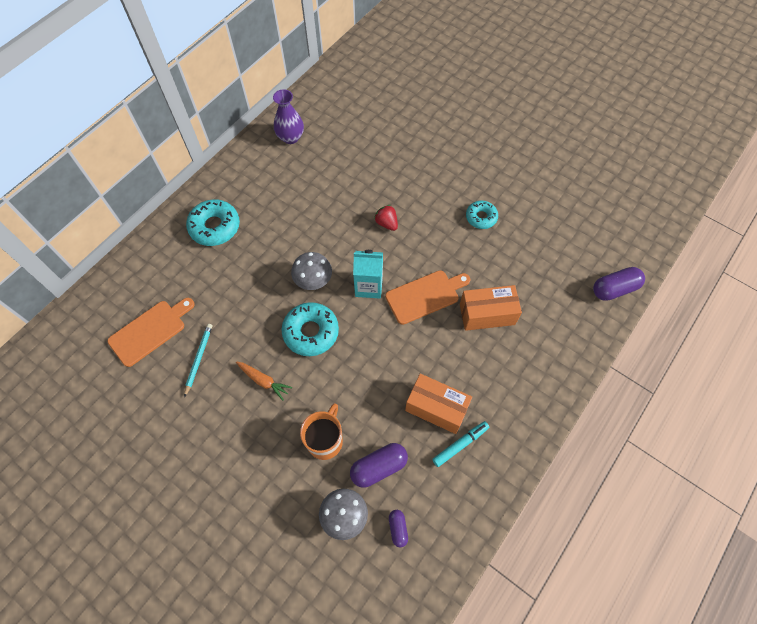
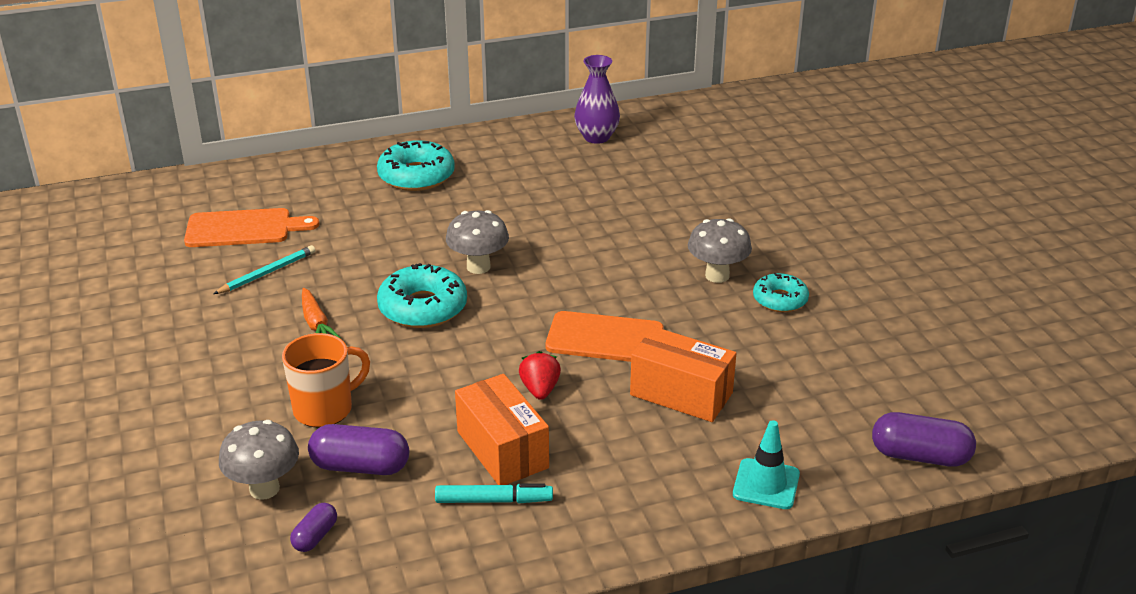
camera: 35 degrees right, 30 degrees down
turquoise carton [353,250,383,298] -> none
red strawberry [374,205,398,231] -> red strawberry moved to [519,351,561,400]
none -> grey mushroom [688,218,752,283]
none -> turquoise traffic cone [733,420,800,509]

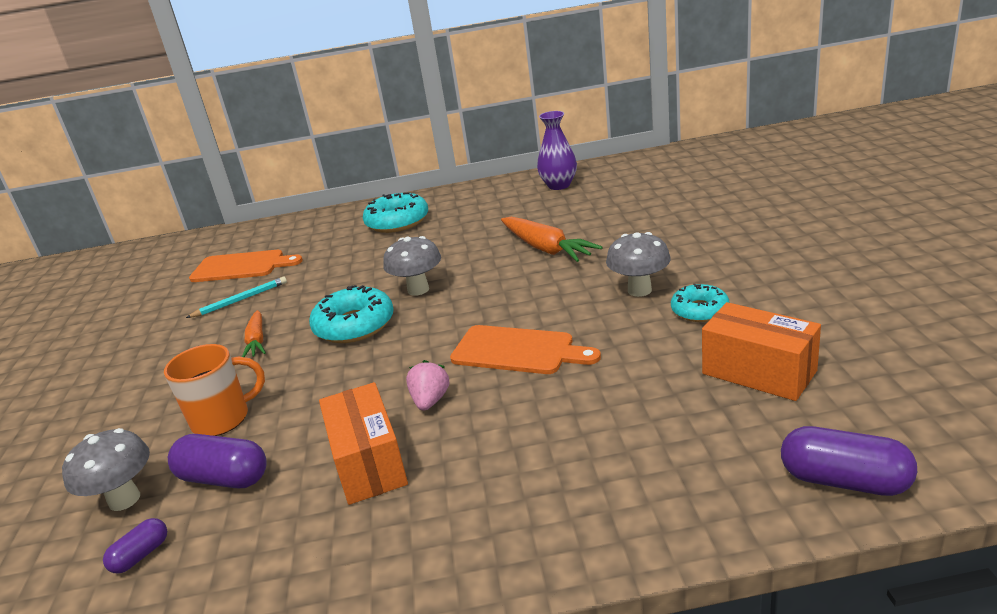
camera: 15 degrees right, 5 degrees down
turquoise marker [435,483,553,503] -> none
red strawberry [519,351,561,400] -> pink strawberry [406,360,449,411]
orange box [630,327,736,422] -> orange box moved to [702,302,821,401]
turquoise traffic cone [733,420,800,509] -> none
none -> orange carrot [501,217,603,262]

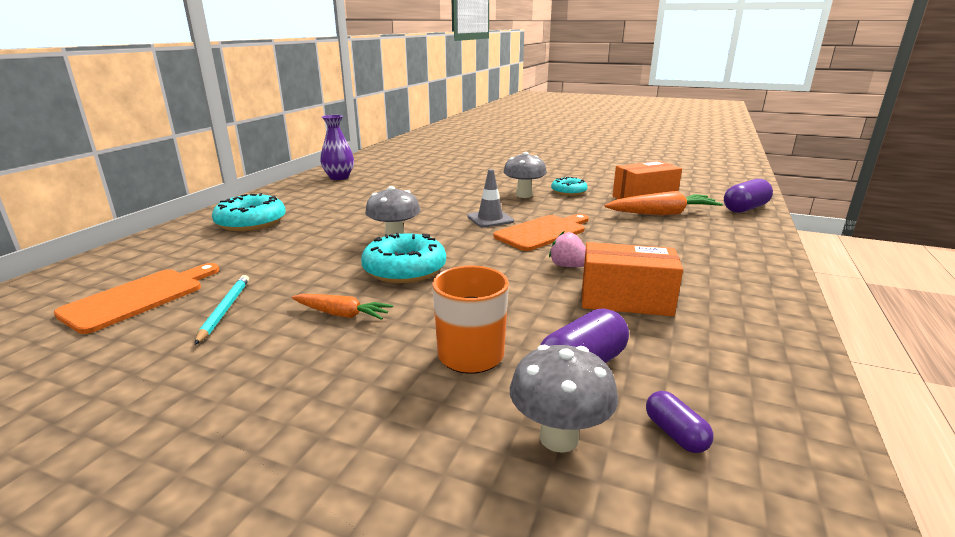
camera: 65 degrees left, 5 degrees down
orange carrot [501,217,603,262] -> orange carrot moved to [604,191,723,215]
none -> grey traffic cone [467,169,514,228]

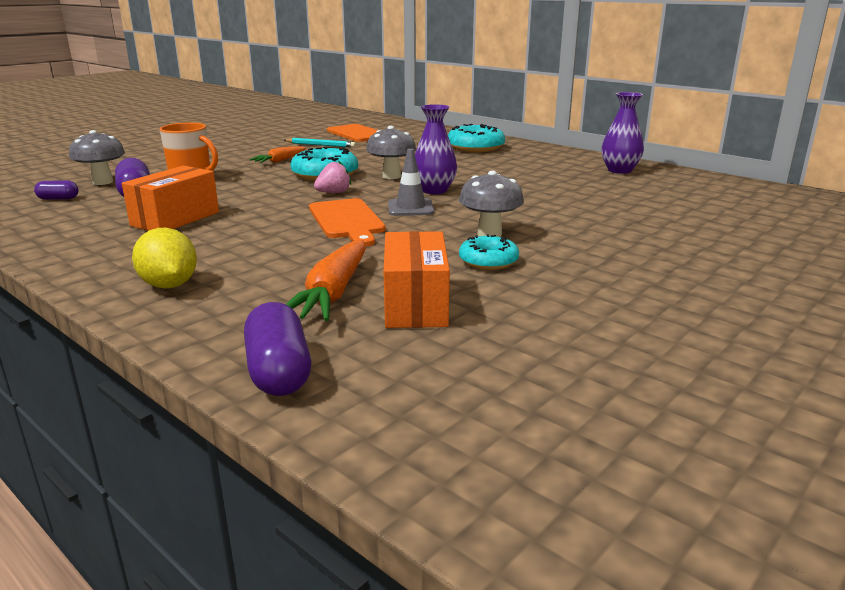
camera: 110 degrees right, 0 degrees up
pink strawberry [549,231,586,267] -> pink strawberry moved to [314,161,351,193]
none -> yellow lemon [132,228,197,289]
none -> purple vase [415,104,457,194]

